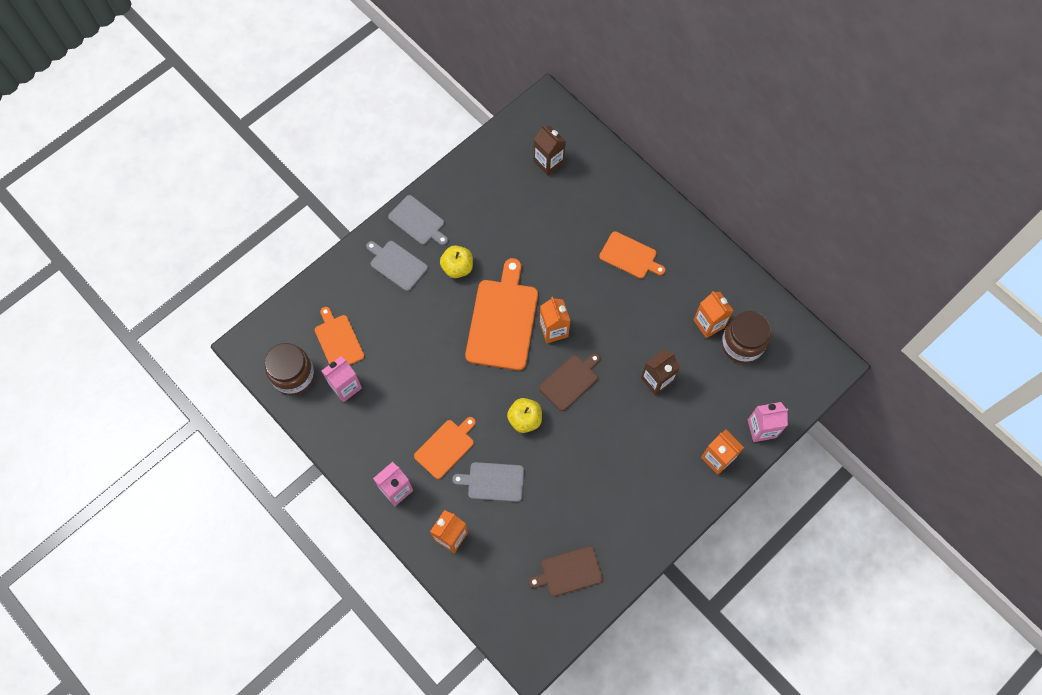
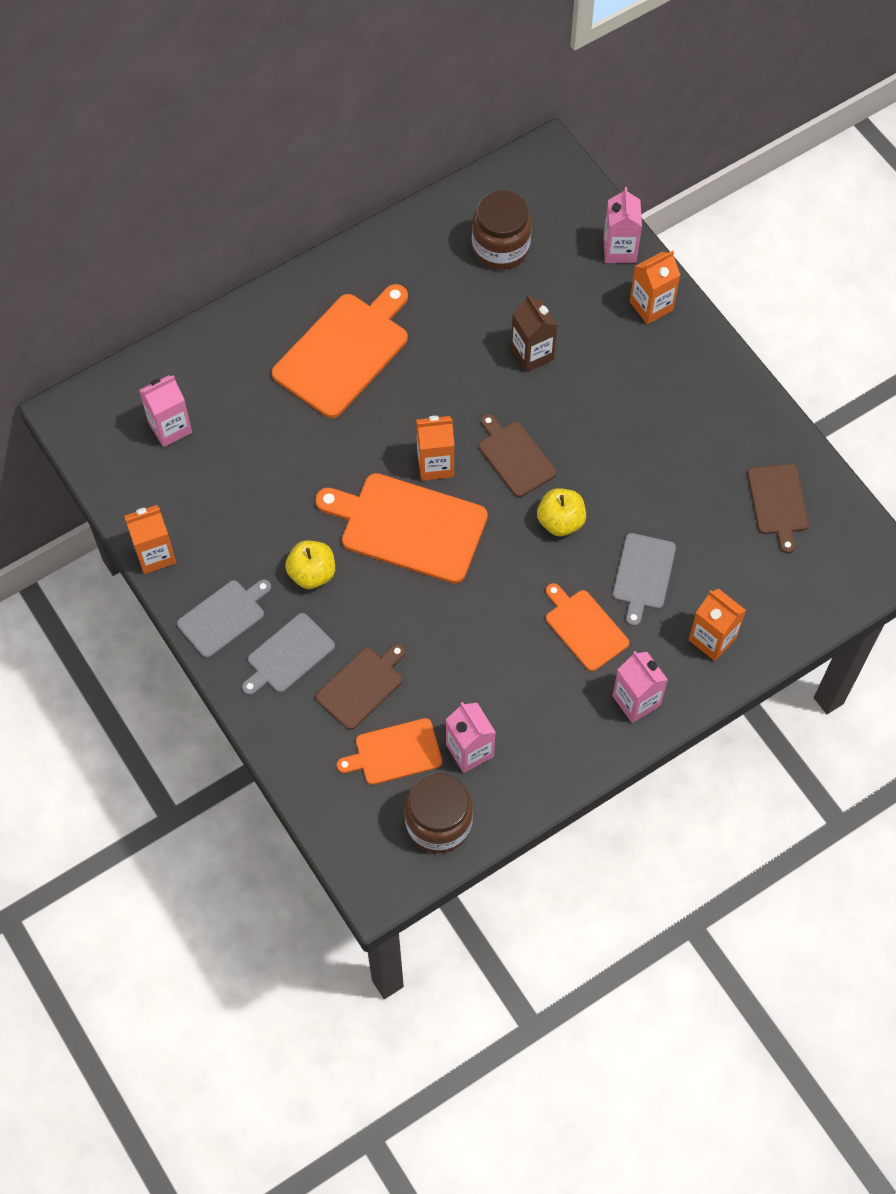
camera: 80 degrees left, 5 degrees down
brown carton [534,125,566,176] -> pink carton [139,375,192,447]
orange cutting board [599,231,665,279] -> orange cutting board [272,284,408,418], size x1.74
orange carton [694,291,734,338] -> orange carton moved to [124,505,176,574]
none -> brown cutting board [316,644,406,730]

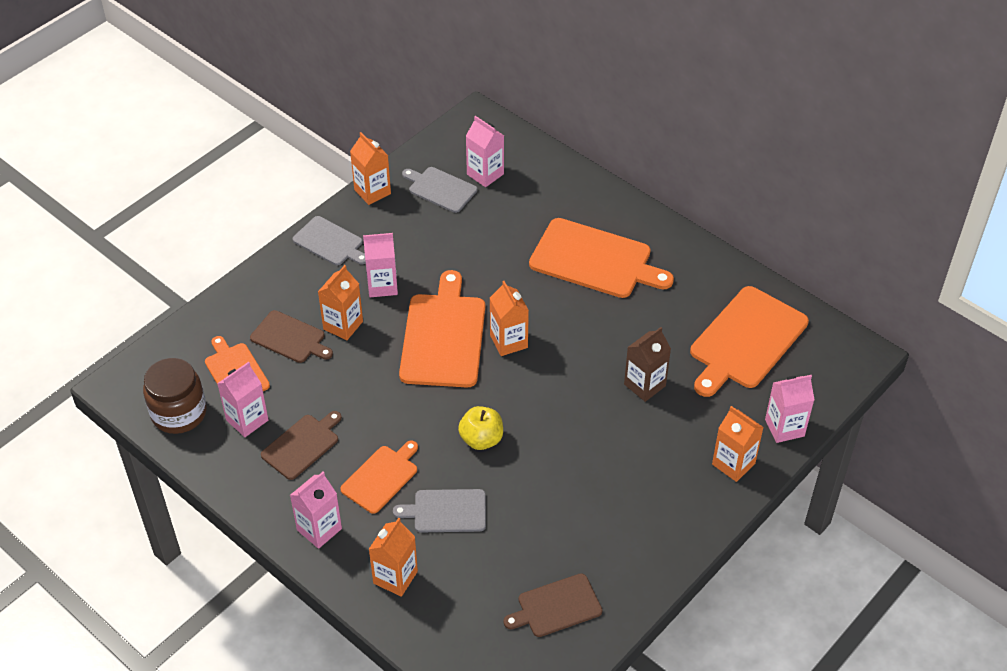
camera: 75 degrees right, 15 degrees down
grey cutting board [242,613,335,695] -> grey cutting board moved to [402,167,477,213]
yellow apple [285,540,335,589] -> pink carton [363,233,398,297]
brown jar [472,190,532,270] -> orange cutting board [690,286,809,397]
brown cutting board [479,414,557,497] -> brown cutting board moved to [261,411,342,480]
none -> orange carton [318,265,363,340]

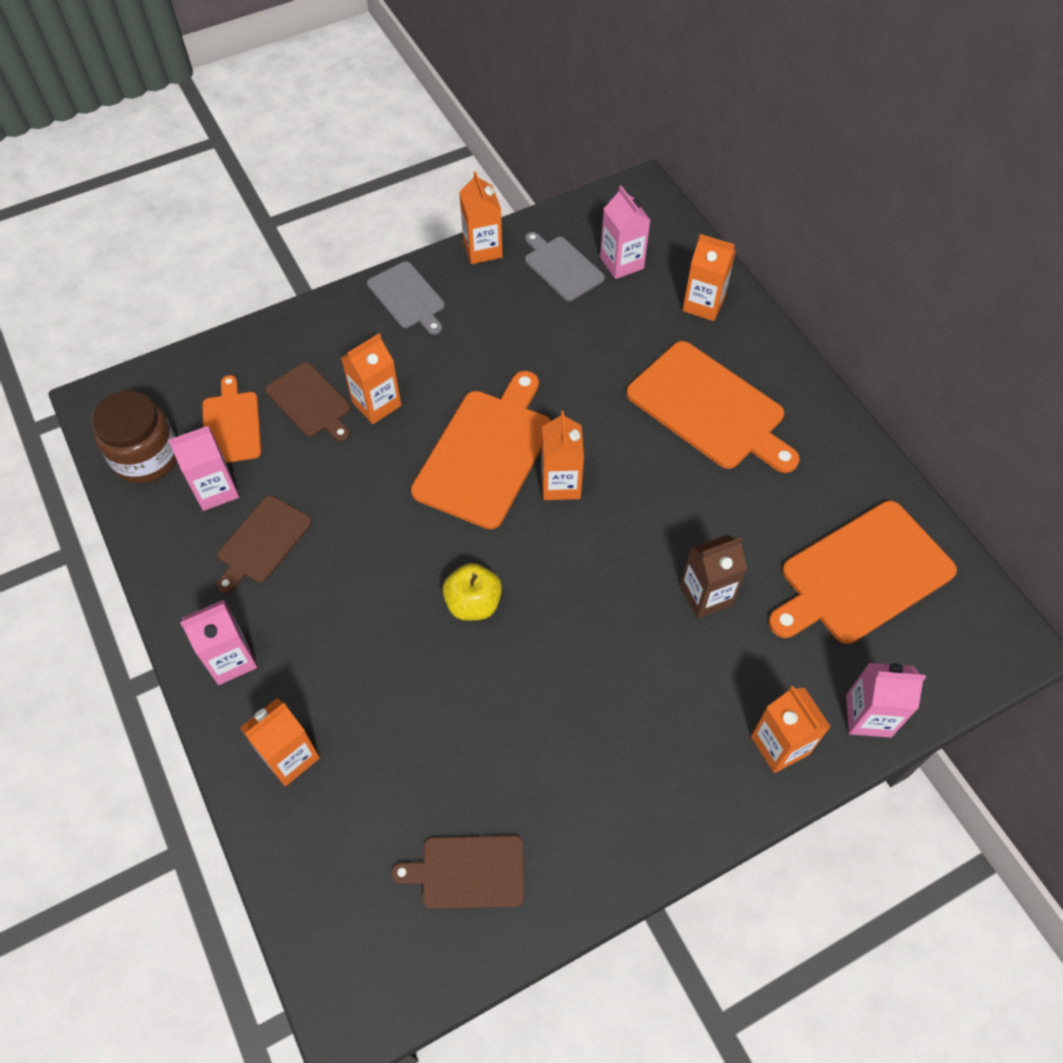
camera: 20 degrees right, 10 degrees up
brown cutting board [261,411,342,480] -> brown cutting board turned 150 degrees clockwise [217,495,312,593]
orange cutting board [340,441,418,514] -> none
pink carton [363,233,398,297] -> none
grey cutting board [393,489,486,532] -> none
none -> orange carton [682,234,736,321]

